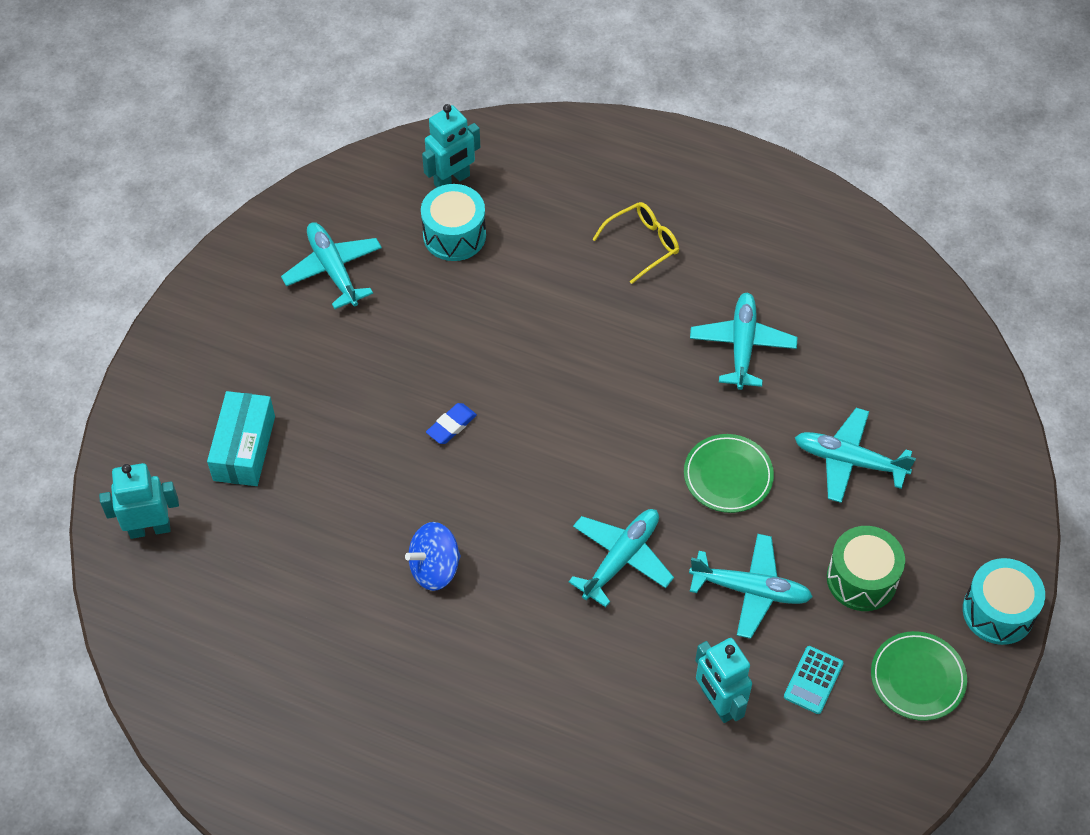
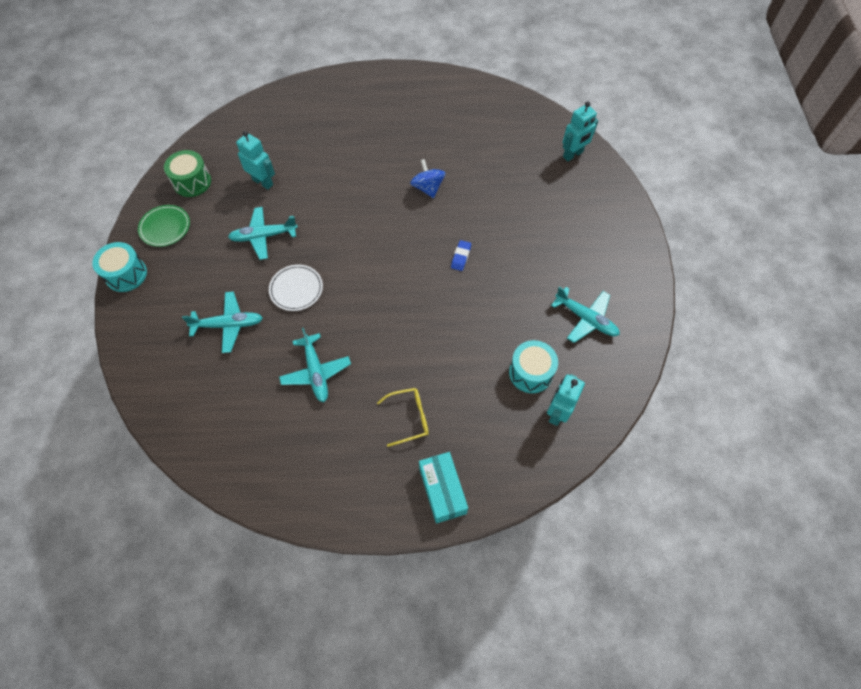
camera: 155 degrees right, 5 degrees up
turquoise box [207,391,275,486] -> turquoise box moved to [419,452,468,524]
blue spinning top [405,522,461,591] -> blue spinning top turned 60 degrees counterclockwise [410,159,446,198]
turquoise plane [568,509,674,607] -> none
yellow glasses [593,202,679,284] -> yellow glasses turned 135 degrees counterclockwise [377,388,429,447]
green plate [684,434,774,513] -> white plate [269,265,323,311]
turquoise calculator [784,646,843,714] -> none
green drum [827,526,905,611] -> green drum moved to [164,150,211,197]

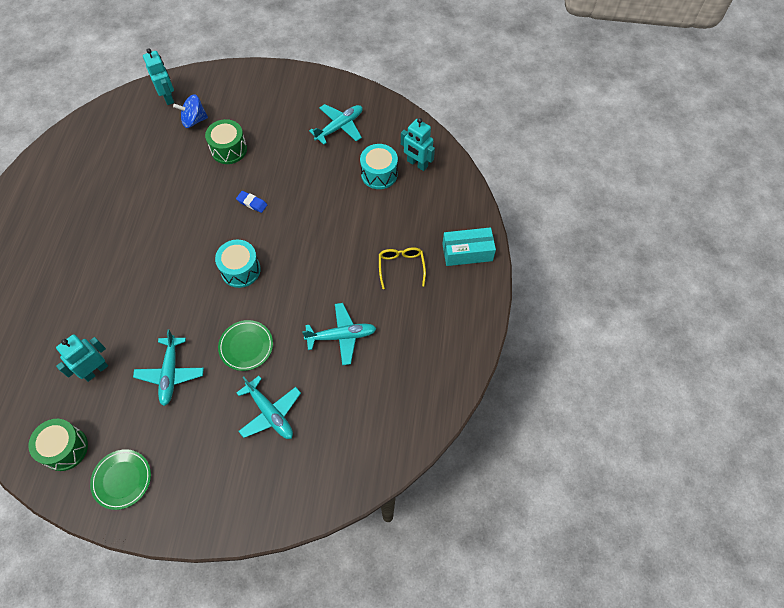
camera: 80 degrees left, 0 degrees up
turquoise drum [92,242,147,292] -> turquoise drum moved to [215,240,261,288]
turquoise plane [182,291,263,353] -> turquoise plane turned 135 degrees clockwise [236,376,301,439]
white plate [269,265,323,311] -> green plate [218,320,273,371]
blue spinning top [410,159,446,198] -> blue spinning top moved to [173,94,208,128]
none -> green drum [205,119,247,164]

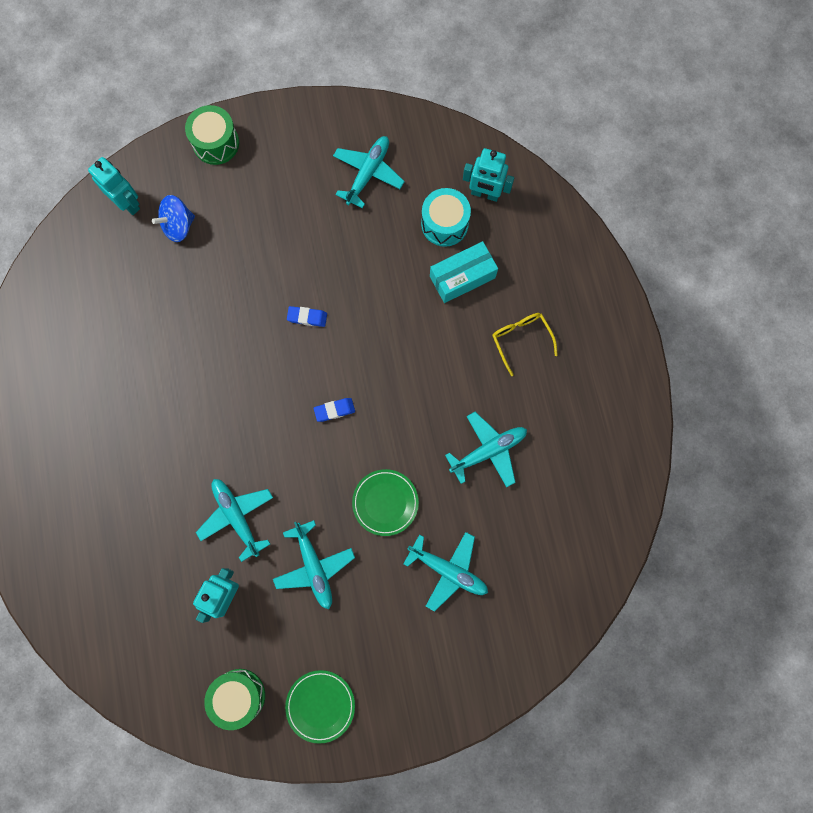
camera: 20 degrees left, 15 degrees up
green drum [205,119,247,164] -> green drum moved to [185,105,239,165]
turquoise drum [215,240,261,288] -> blue eraser [314,398,355,422]
turquoise box [442,227,496,266] -> turquoise box moved to [430,241,498,303]
none -> turquoise plane [196,479,273,562]

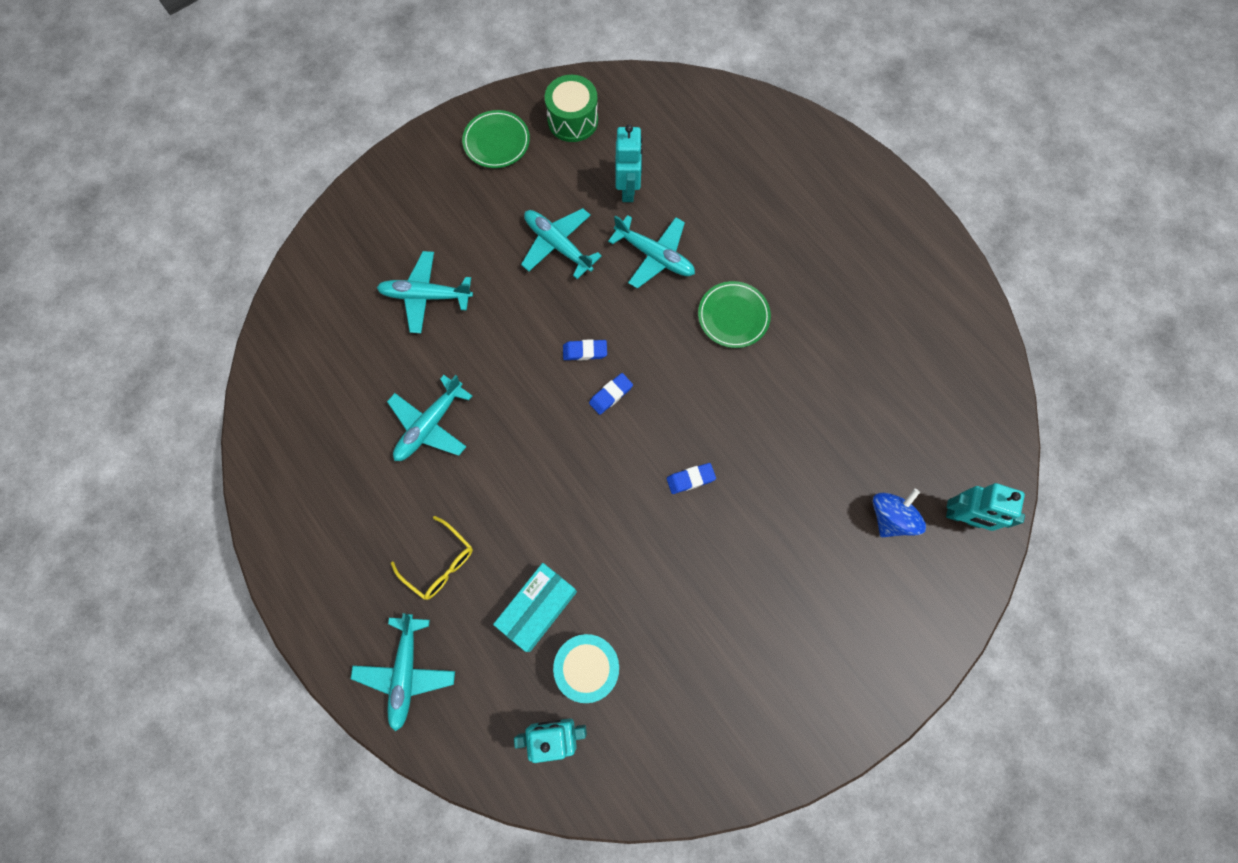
camera: 155 degrees right, 5 degrees down
green drum [185,105,239,165] -> none
turquoise plane [333,136,405,208] -> turquoise plane moved to [351,613,455,732]
green plate [352,469,419,536] -> green plate moved to [698,281,771,348]
none -> blue eraser [563,339,607,361]

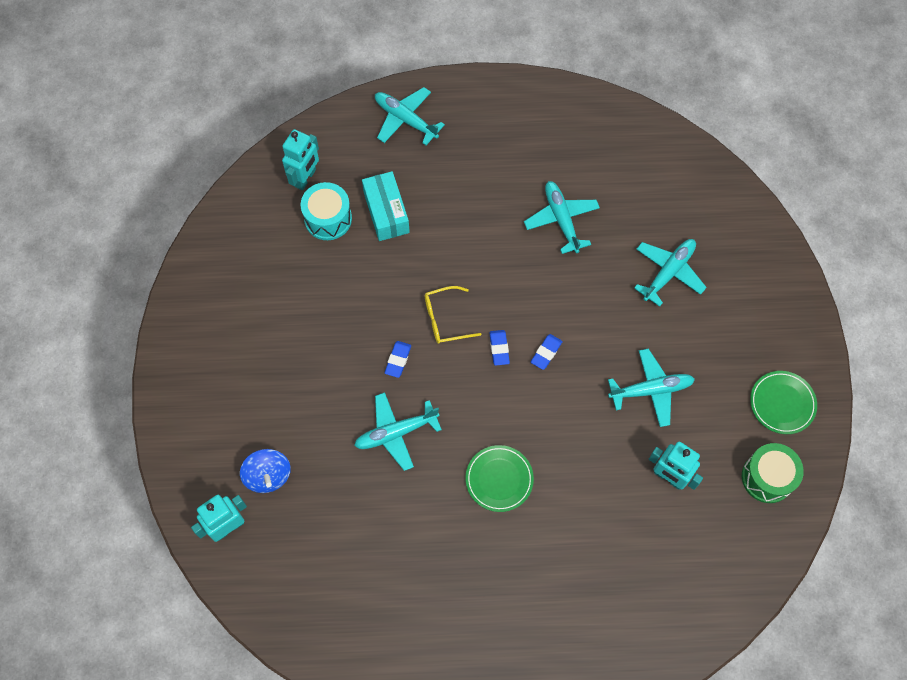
camera: 125 degrees right, 5 degrees down
yellow glasses [391,516,473,600] -> yellow glasses moved to [425,286,482,344]
turquoise plane [608,215,695,289] -> turquoise plane moved to [354,392,442,471]

